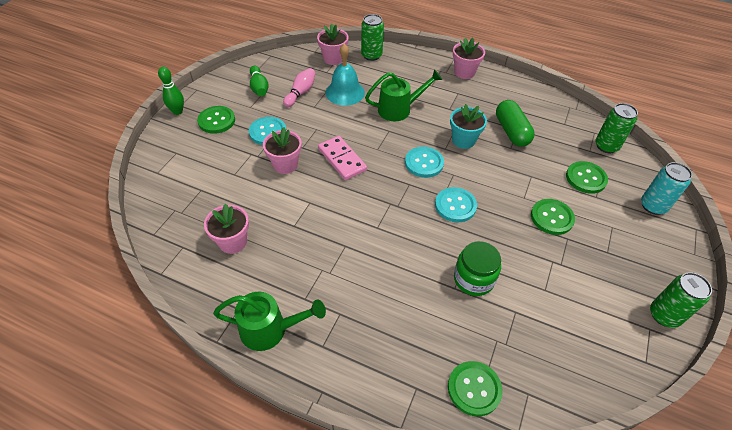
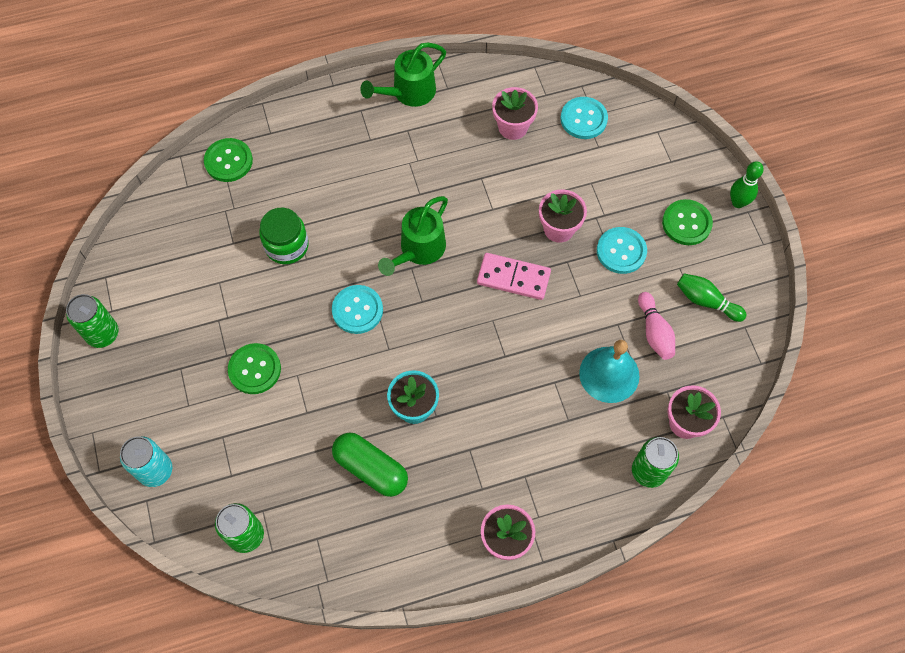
camera: 140 degrees right, 15 degrees up
green watering can [365,69,442,121] -> green watering can moved to [378,196,448,276]
turquoise button [405,146,444,178] -> turquoise button moved to [561,97,608,139]
green button [566,161,608,194] -> none

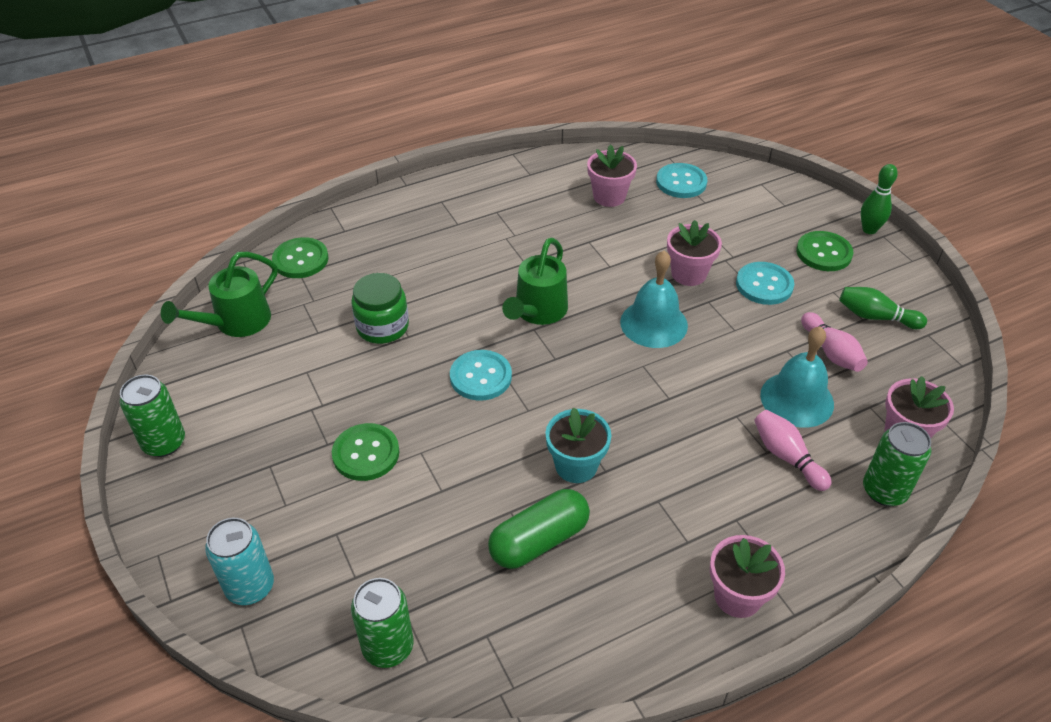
camera: 10 degrees left, 20 degrees down
green capsule [332,432,408,497] -> green capsule turned 60 degrees counterclockwise [488,489,590,569]
green watering can [360,43,446,107] -> green watering can moved to [161,252,278,337]
pink domino [477,253,551,300] -> turquoise bell [620,250,688,348]
none -> pink bowling pin [754,410,832,491]

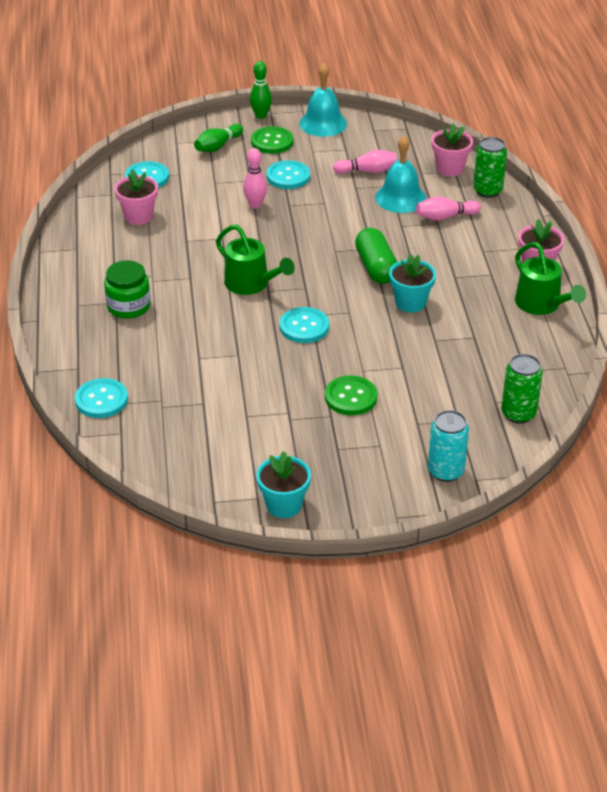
camera: 70 degrees left, 5 degrees down
green can [120,375,185,457] -> turquoise flower pot [256,451,311,518]
green watering can [161,252,278,337] -> green watering can moved to [515,242,586,315]
green button [272,237,328,278] -> turquoise button [75,378,128,418]
green jar [351,273,409,344] -> green jar moved to [104,260,151,319]
green capsule [488,489,590,569] -> green capsule moved to [355,228,397,284]
turquoise bell [620,250,688,348] -> turquoise bell moved to [299,63,347,137]
pink flower pot [667,220,722,286] -> pink bowling pin [243,148,267,208]
green bowling pin [839,287,927,329] -> green bowling pin moved to [194,124,243,152]

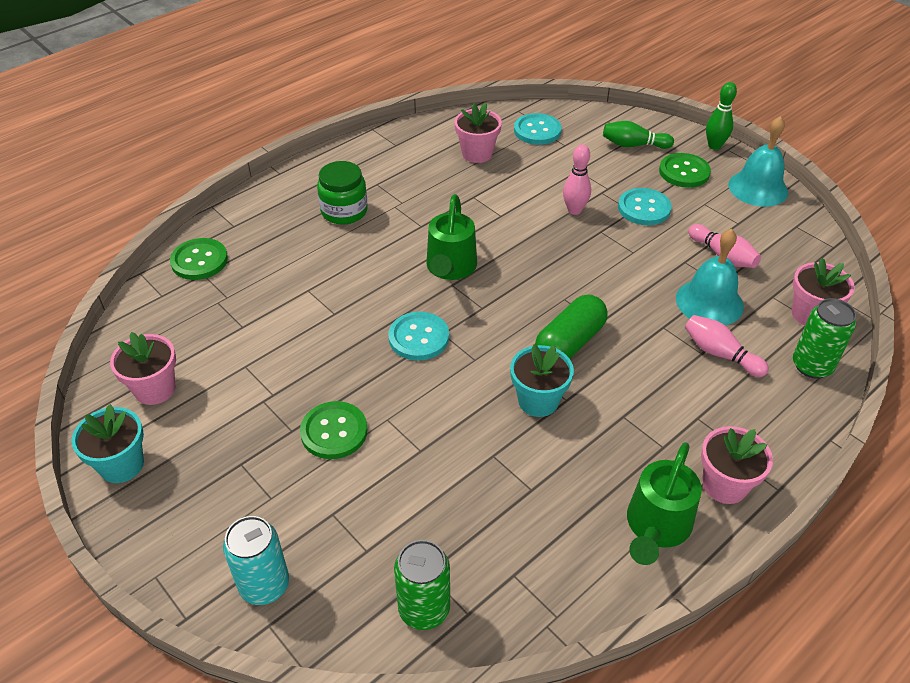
camera: 55 degrees right, 5 degrees up
turquoise button [75,378,128,418] -> green button [170,238,228,280]
none -> pink flower pot [110,332,176,405]

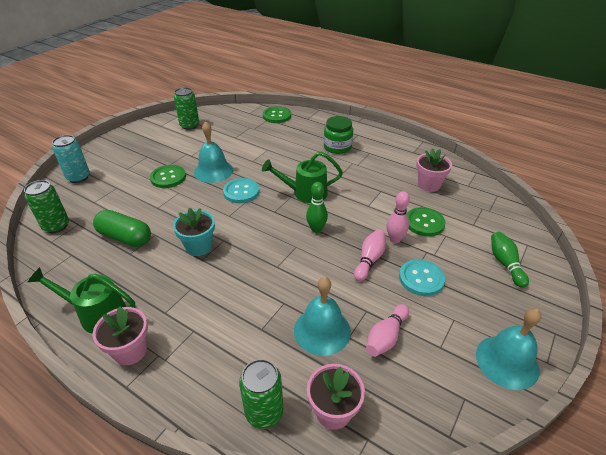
camera: 75 degrees right, 5 degrees down
turquoise flower pot [71,404,144,483] -> none
pink flower pot [110,332,176,405] -> green can [174,87,199,130]
turquoise button [514,113,561,145] -> none
green capsule [535,295,608,359] -> green capsule moved to [93,210,151,247]
green button [659,153,711,188] -> green button moved to [407,207,446,237]
pink bowling pin [685,315,769,377] -> pink bowling pin moved to [354,229,386,281]
green bowling pin [706,82,737,150] -> green bowling pin moved to [306,182,328,233]
none -> turquoise bell [194,121,233,183]

